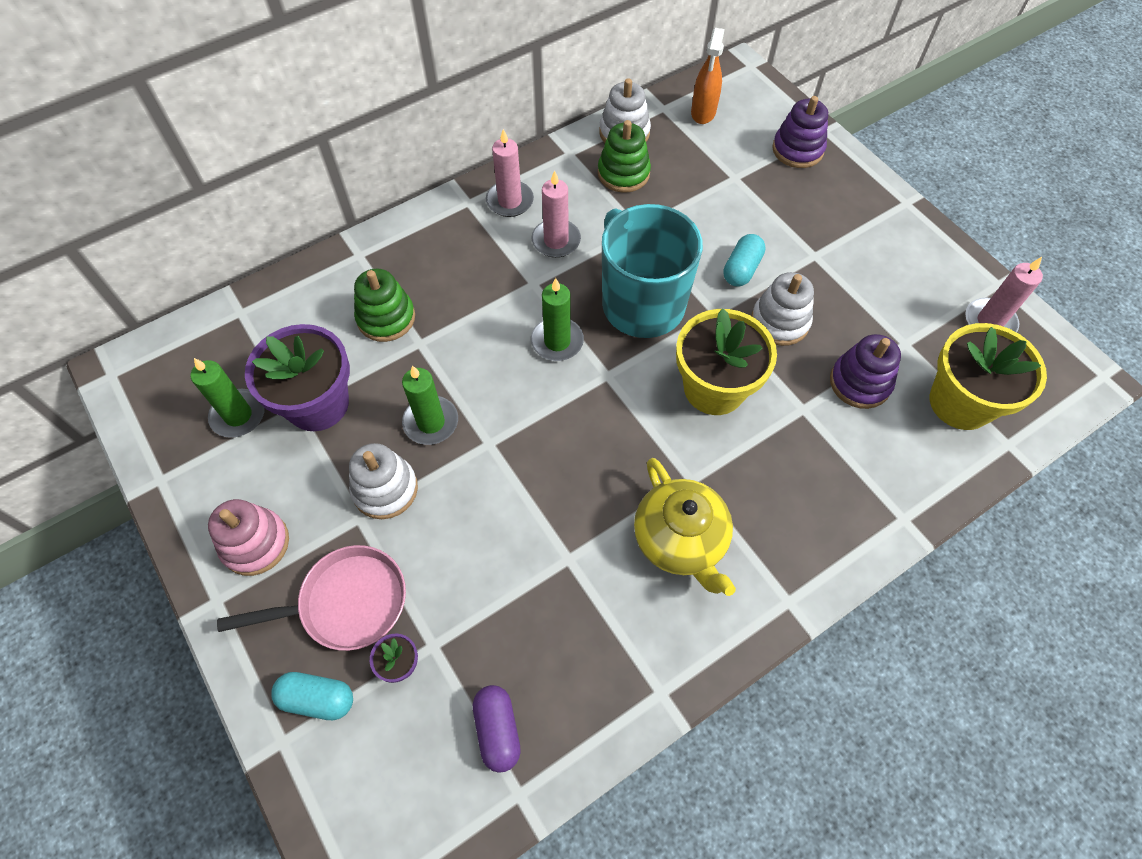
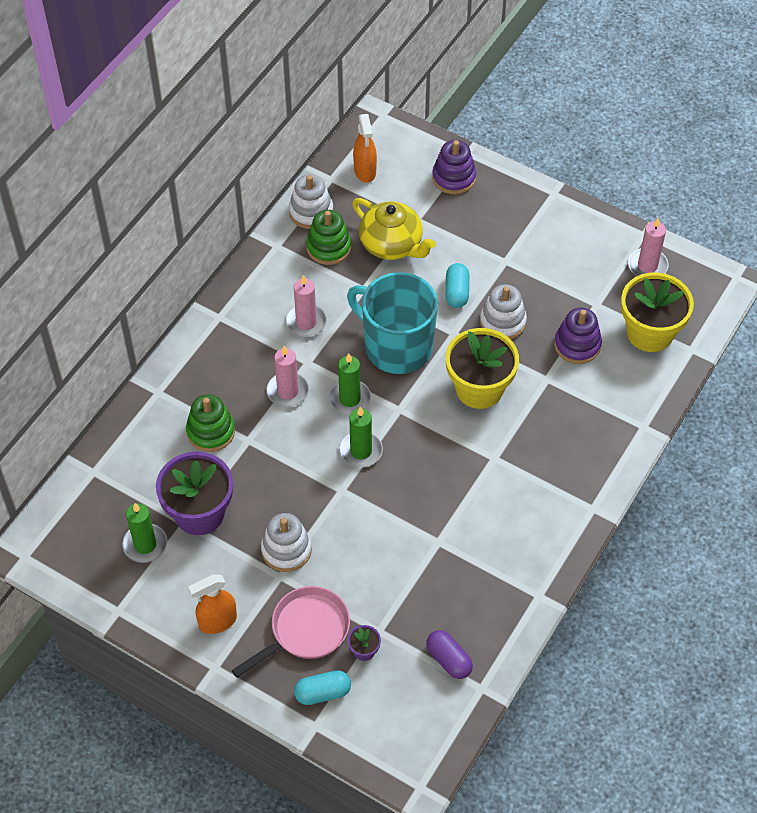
camera: 25 degrees left, 5 degrees down
pink stacking toy [208,499,289,576] -> orange spray bottle [188,574,237,634]
green candle [402,366,458,445] -> green candle moved to [339,407,383,468]
pink candle [486,129,534,217] -> pink candle moved to [267,346,309,407]
yellow teapot [634,458,736,596] -> yellow teapot moved to [352,198,436,260]

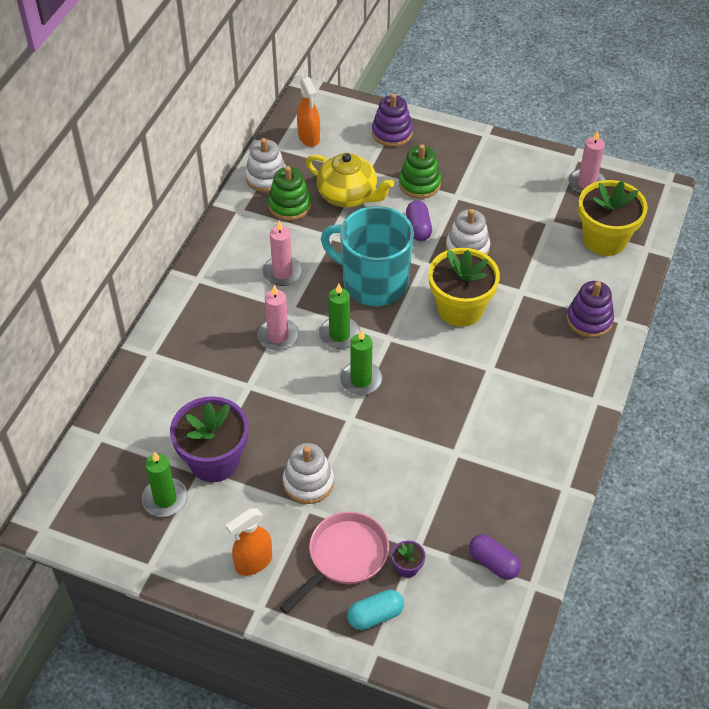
camera: 10 degrees left, 5 degrees down
green stacking toy [186,394,235,452] -> green stacking toy moved to [399,144,441,199]
turquoise capsule [445,263,469,308] -> purple capsule [406,201,432,241]
purple stacking toy [554,308,602,364] -> purple stacking toy moved to [567,281,614,338]

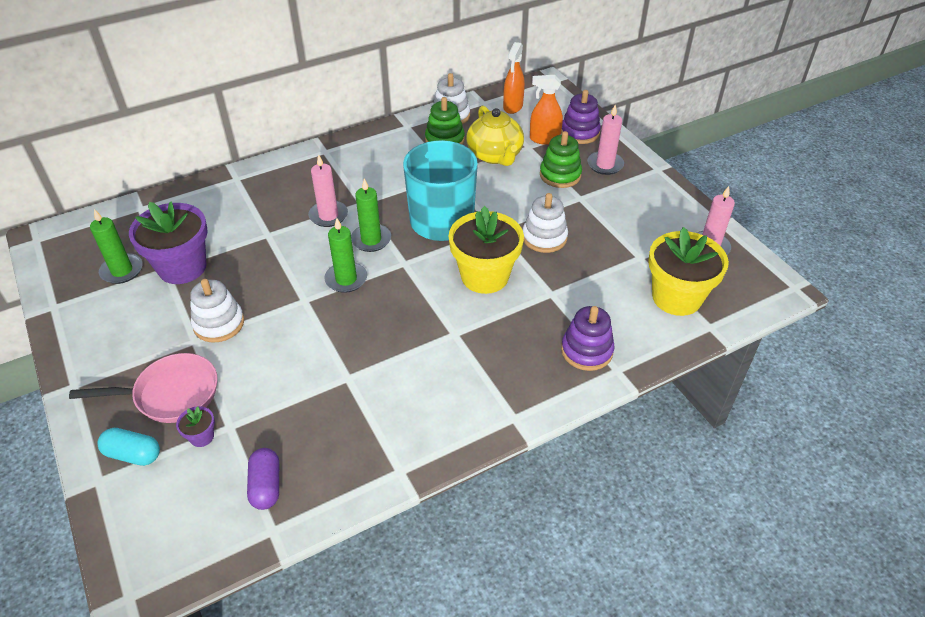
camera: 40 degrees right, 5 degrees down
orange spray bottle [226,508,272,576] -> orange spray bottle moved to [530,75,563,145]
pink candle [263,221,303,286] -> pink candle moved to [587,105,624,175]
purple capsule [406,201,432,241] -> none

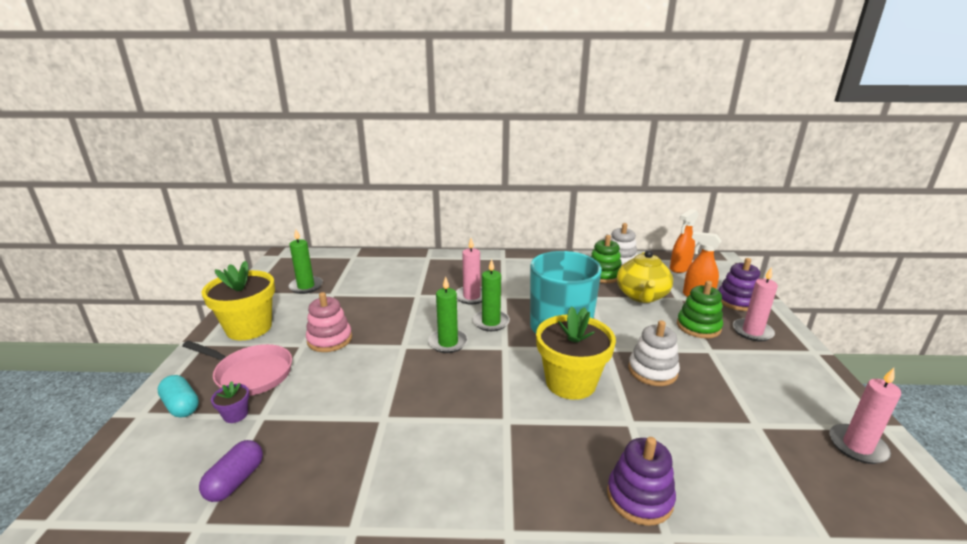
camera: 30 degrees right, 20 degrees down
purple flower pot [129,201,208,284] -> none
white stacking toy [190,279,244,343] -> pink stacking toy [306,292,352,352]
yellow flower pot [648,227,729,316] -> yellow flower pot moved to [201,261,275,340]

